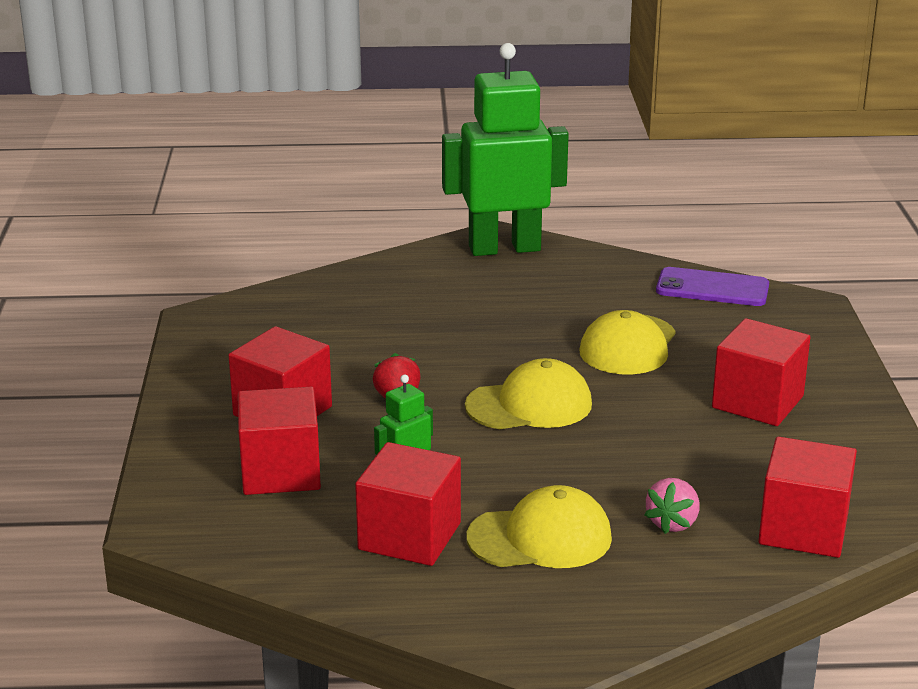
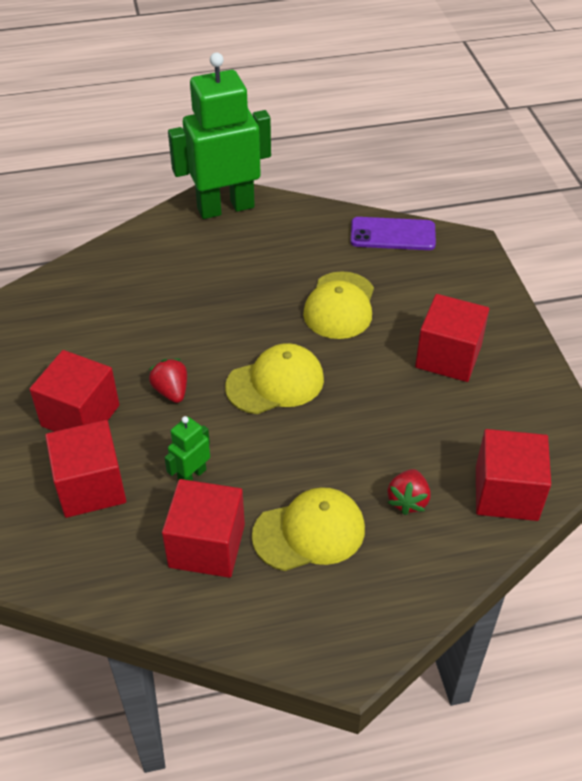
camera: 10 degrees left, 20 degrees up
pink strawberry [644,478,699,534] -> red strawberry [388,469,431,515]

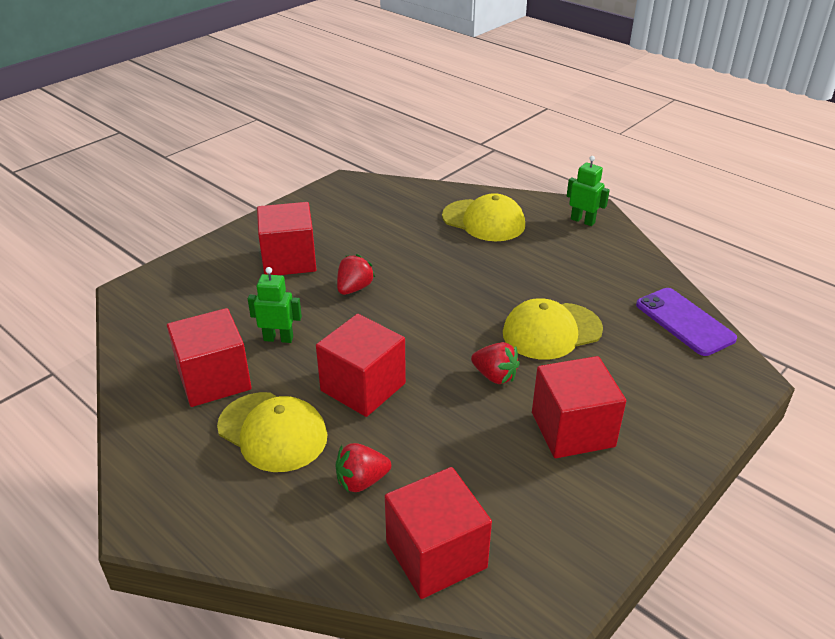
camera: 55 degrees right, 10 degrees down
red cube [45,420,126,518] -> red cube moved to [316,314,406,417]
green robot [168,53,271,219] -> green robot [567,156,610,226], size x0.42
yellow cap [225,343,324,414] -> yellow cap moved to [442,193,525,241]
none -> red strawberry [471,342,520,384]

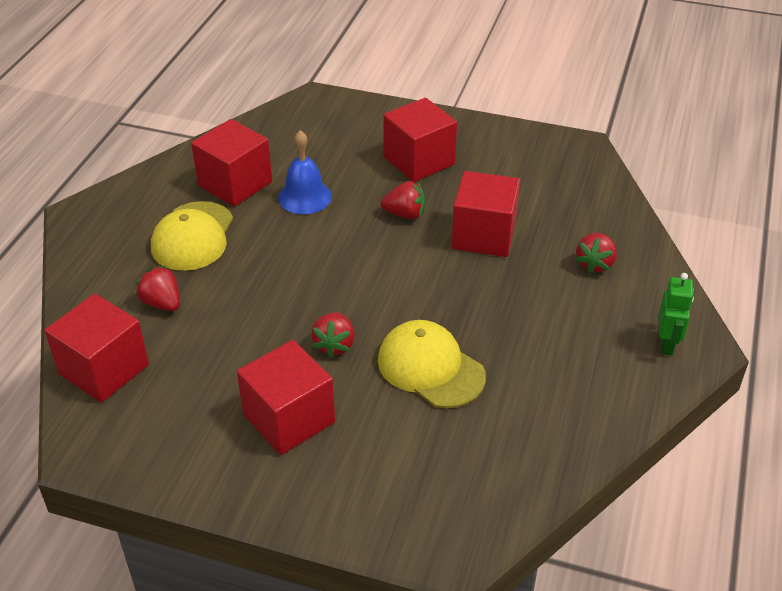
camera: 65 degrees right, 5 degrees up
green robot [248,267,302,343] -> blue bell [278,130,332,214]
red cube [316,314,406,417] -> red cube moved to [452,171,520,257]
yellow cap [442,193,525,241] -> red strawberry [575,233,617,274]
purple phone [636,288,737,356] -> none

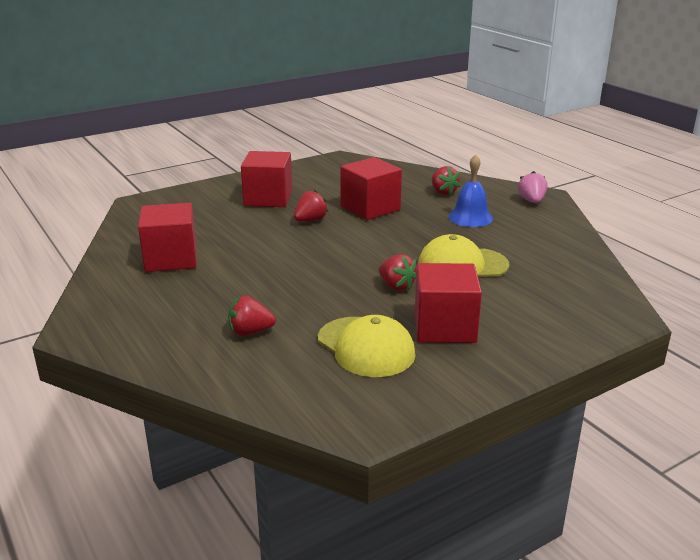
camera: 50 degrees left, 15 degrees down
red cube [44,294,149,403] -> none
yellow cap [151,201,233,271] -> yellow cap moved to [318,315,415,377]
blue bell [278,130,332,214] -> blue bell moved to [448,154,493,227]
green robot [659,273,694,355] -> pink strawberry [518,171,547,203]

